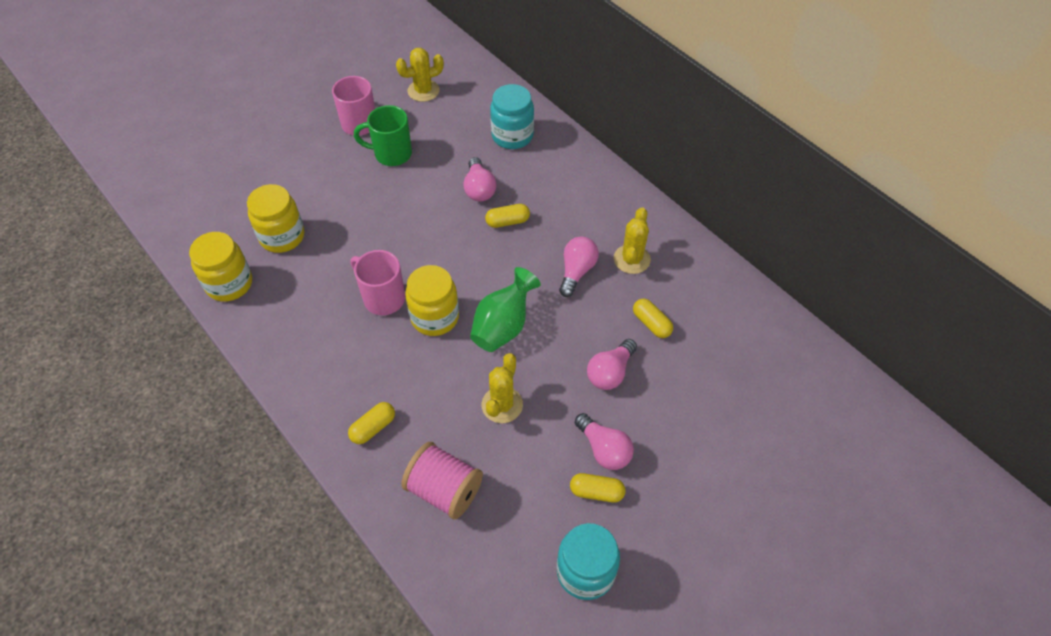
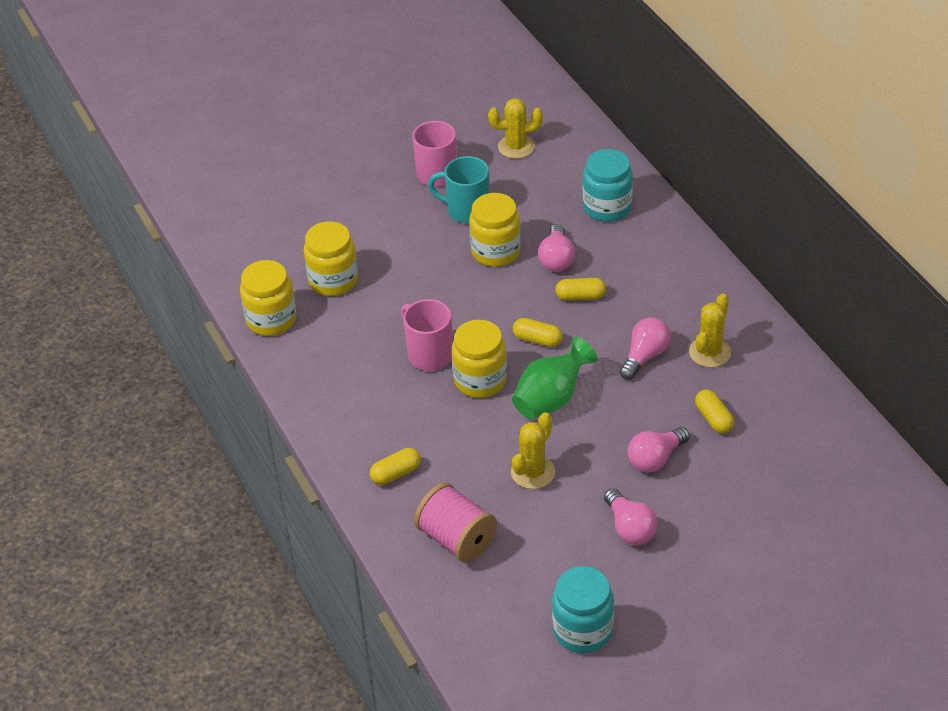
camera: 15 degrees right, 10 degrees down
green mug [354,105,412,166] -> turquoise mug [428,156,490,224]
yellow capsule [570,473,626,503] -> yellow capsule moved to [513,318,563,347]
none -> yellow jar [469,193,521,267]

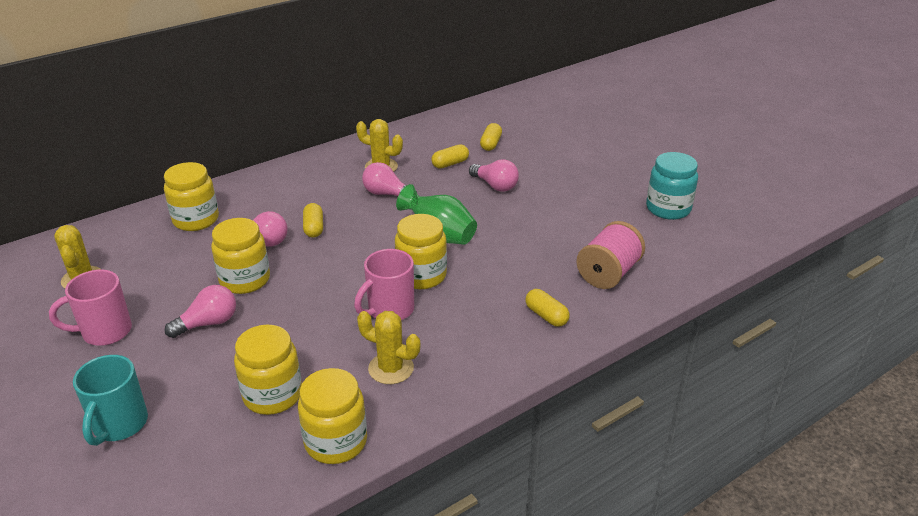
camera: 100 degrees left, 10 degrees down
turquoise mug [428,156,490,224] -> turquoise mug moved to [73,355,148,446]
yellow cactus [511,412,555,489] -> yellow cactus moved to [357,311,420,384]
yellow capsule [513,318,563,347] -> yellow capsule moved to [480,123,502,151]
turquoise jar [583,149,633,222] -> yellow jar [164,162,219,231]
pink light bulb [604,488,658,545] -> pink light bulb moved to [165,285,236,338]

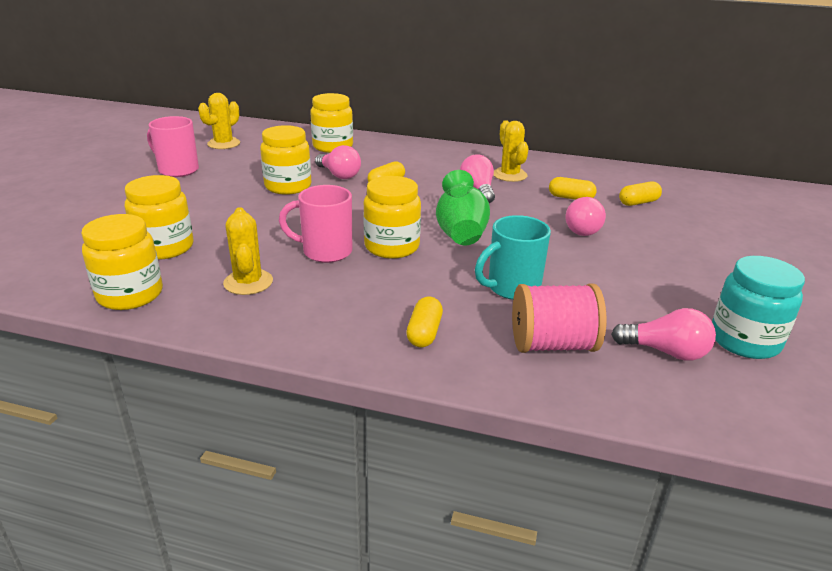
camera: 50 degrees right, 5 degrees down
turquoise mug [73,355,148,446] -> turquoise mug moved to [475,215,551,300]
pink light bulb [165,285,236,338] -> pink light bulb moved to [611,308,716,361]

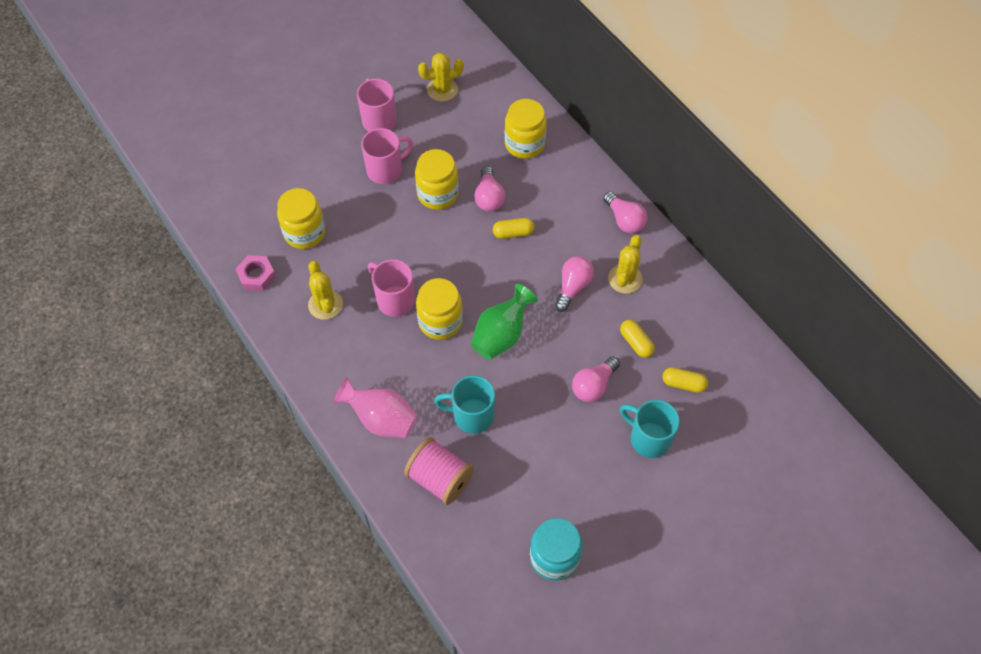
camera: 40 degrees right, 30 degrees up
yellow jar [81,214,163,310] -> pink nut [236,255,276,291]
yellow cactus [223,207,273,295] -> yellow cactus turned 45 degrees counterclockwise [308,261,343,320]
yellow capsule [406,297,443,347] -> pink vase [334,377,418,438]
pink light bulb [611,308,716,361] -> pink light bulb moved to [603,192,647,233]
none -> pink mug [361,128,413,184]
none -> turquoise mug [620,400,680,458]

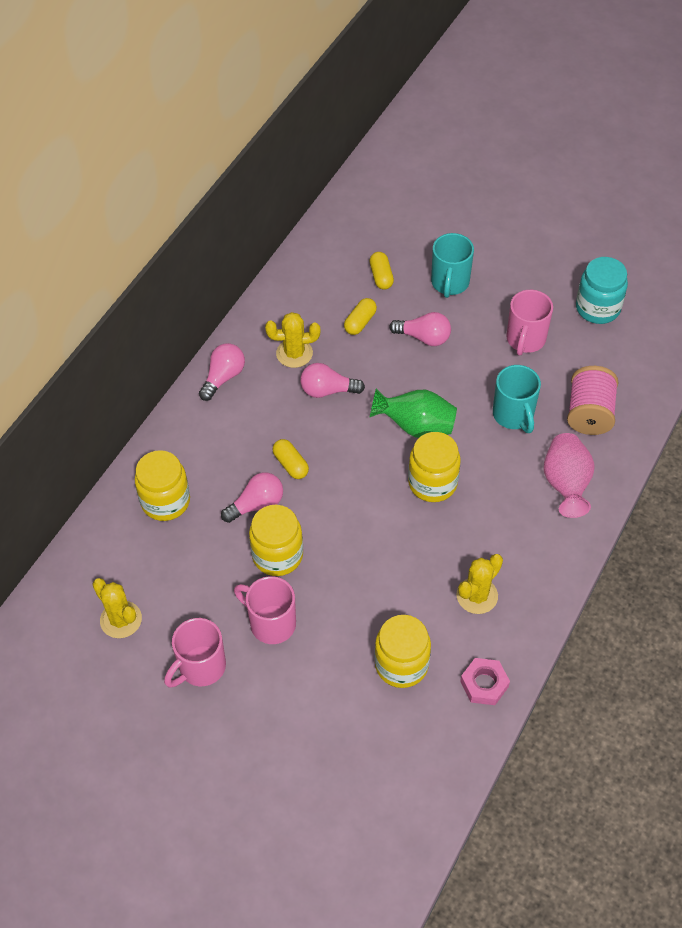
camera: 115 degrees left, 5 degrees down
pink mug [368,259,415,317] -> pink mug moved to [506,290,553,355]

